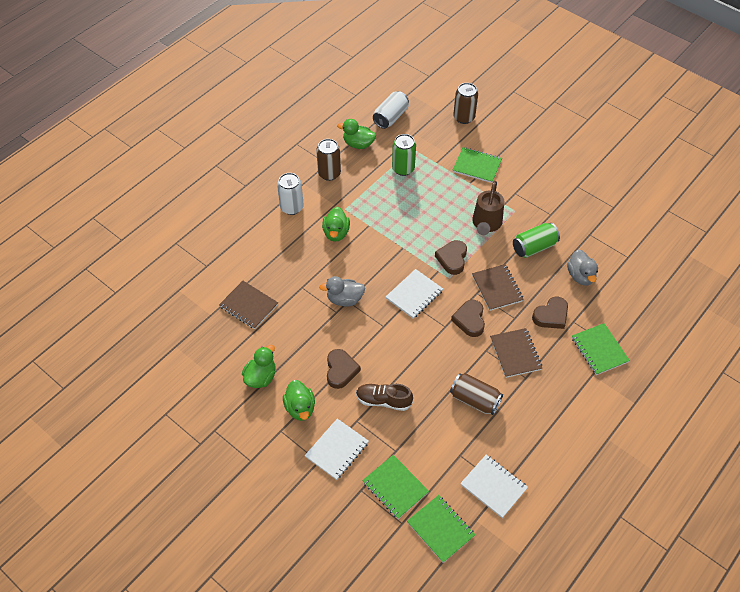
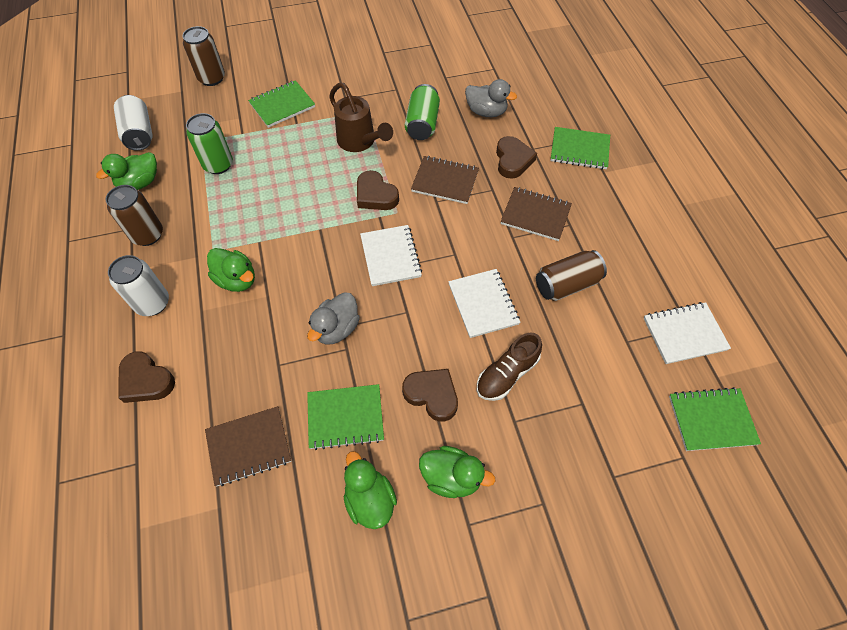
camera: 55 degrees left, 5 degrees up
white notebook [305,419,369,480] -> white notebook moved to [448,269,520,338]
green notebook [362,455,429,519] -> green notebook moved to [307,384,384,450]
brown heart [451,300,485,337] -> brown heart moved to [119,351,175,403]

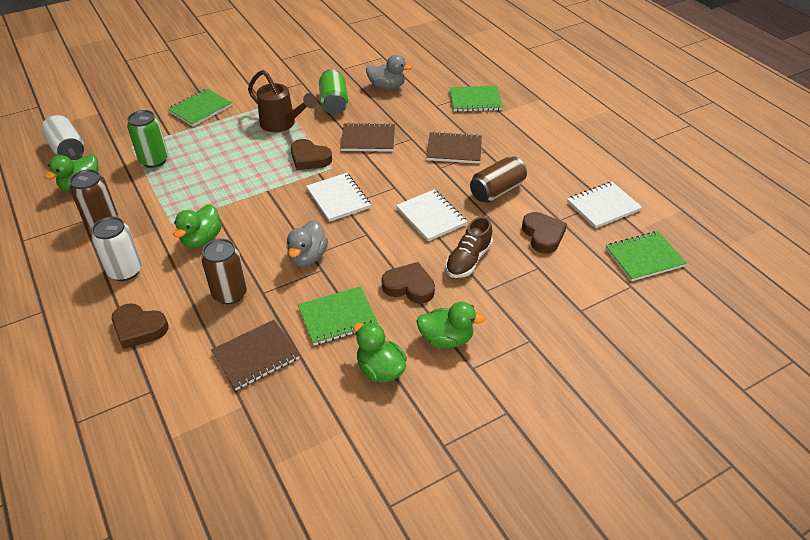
camera: 15 degrees left, 15 degrees down
brown can [183,26,225,86] -> brown can moved to [201,239,247,304]
green duck [207,248,255,292] -> green duck turned 90 degrees clockwise [173,204,221,248]
brown heart [496,136,537,179] -> brown heart moved to [522,212,567,254]

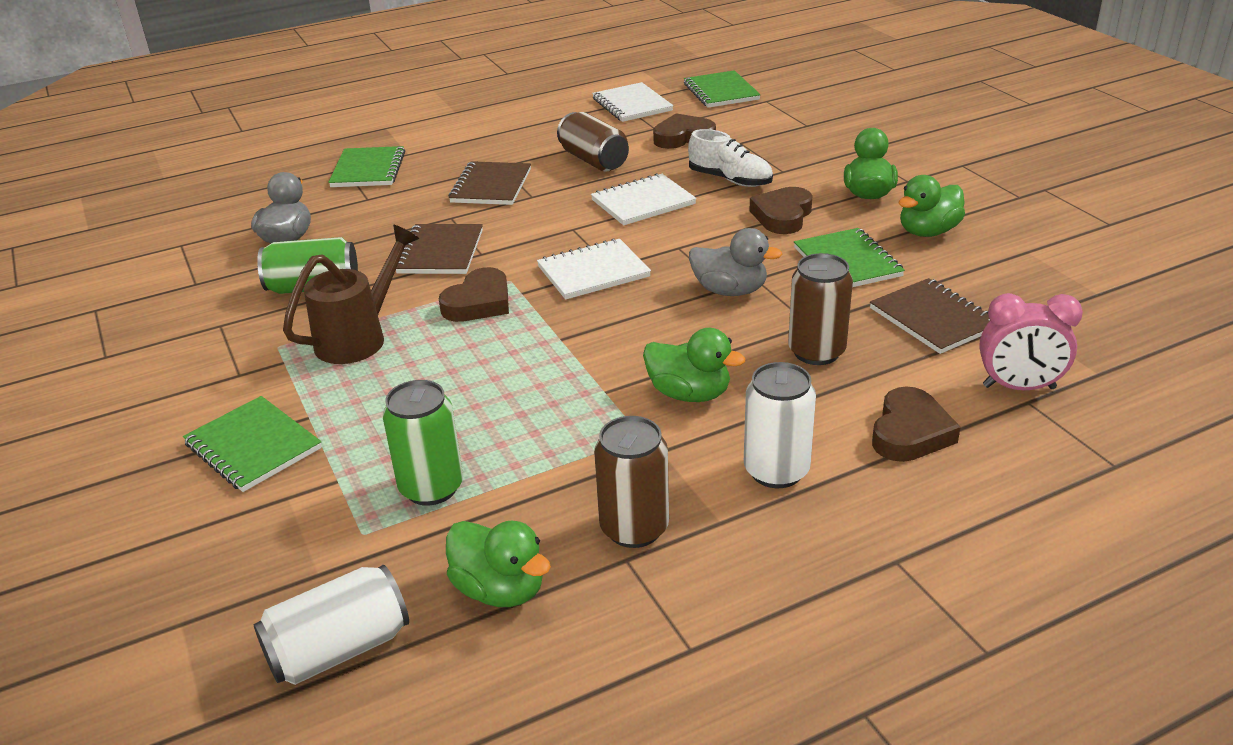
camera: 85 degrees left, 10 degrees down
brown shoe [445,216,493,278] -> white shoe [688,129,773,187]
none -> pink clock [979,293,1083,390]

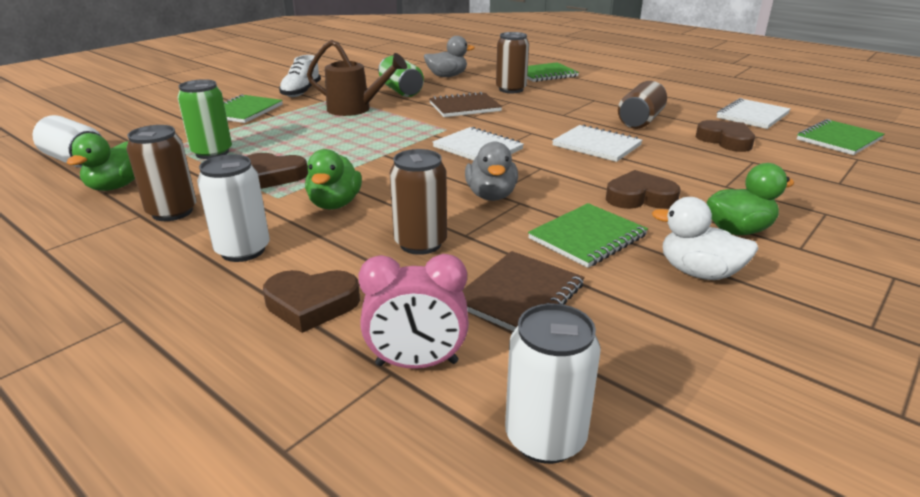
camera: 65 degrees right, 5 degrees down
brown heart [439,267,509,322] -> brown heart moved to [246,153,308,189]
brown notebook [449,161,531,205] -> none
white shoe [688,129,773,187] -> white shoe moved to [279,55,321,97]
green duck [899,175,965,237] -> white duck [652,197,759,280]
pink clock [979,293,1083,390] -> pink clock turned 75 degrees counterclockwise [358,254,469,369]
none -> brown can [496,32,529,93]
none -> white can [505,304,601,464]

